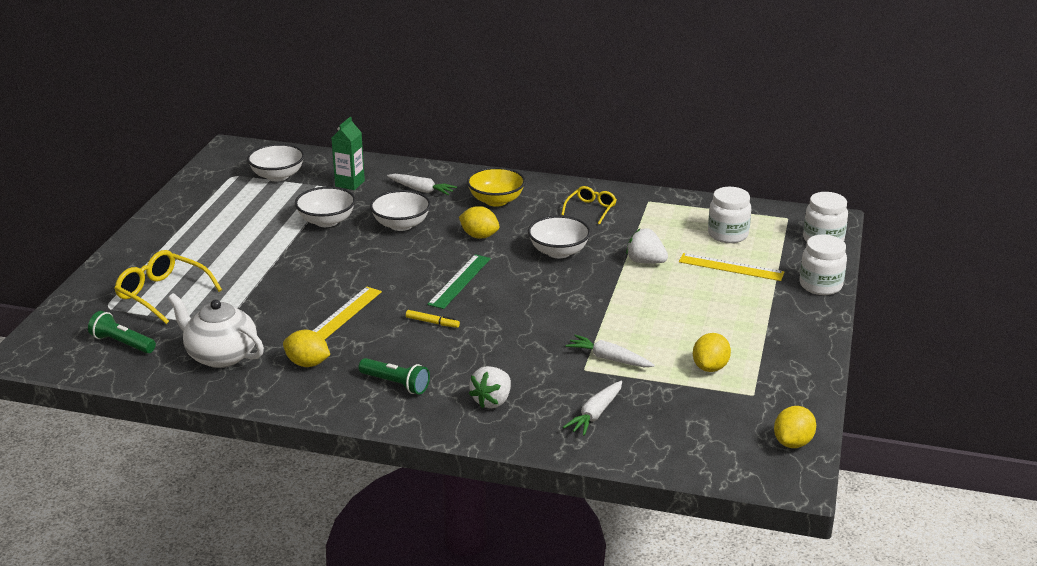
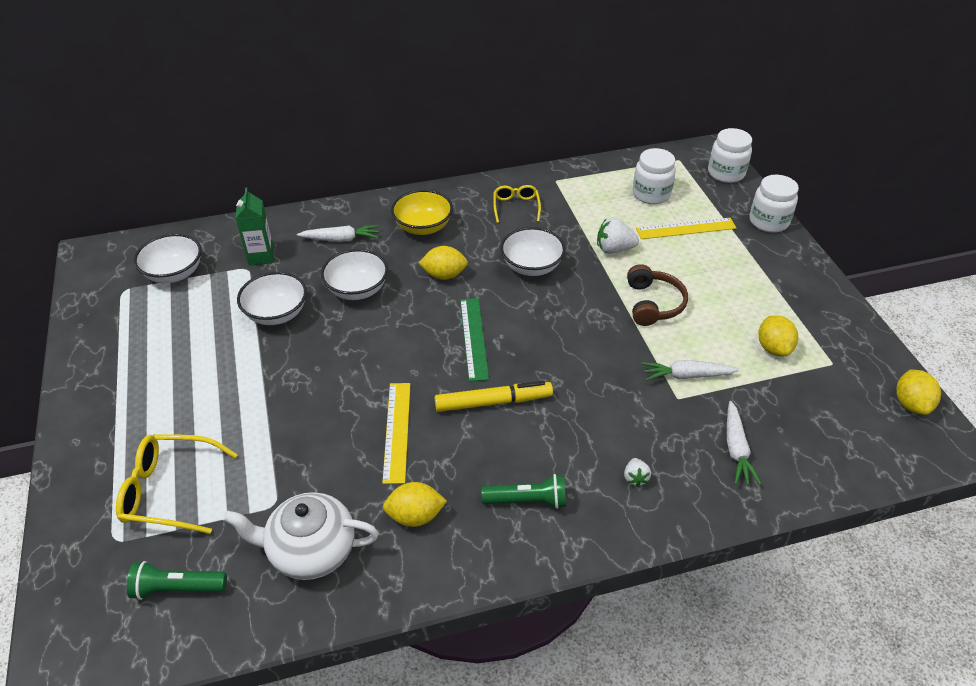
camera: 30 degrees left, 15 degrees up
yellow marker [406,310,460,328] -> yellow marker [435,381,553,412], size x1.89
white strawberry [469,366,511,408] -> white strawberry [624,458,651,487], size x0.58
none -> brown headphones [627,264,688,326]

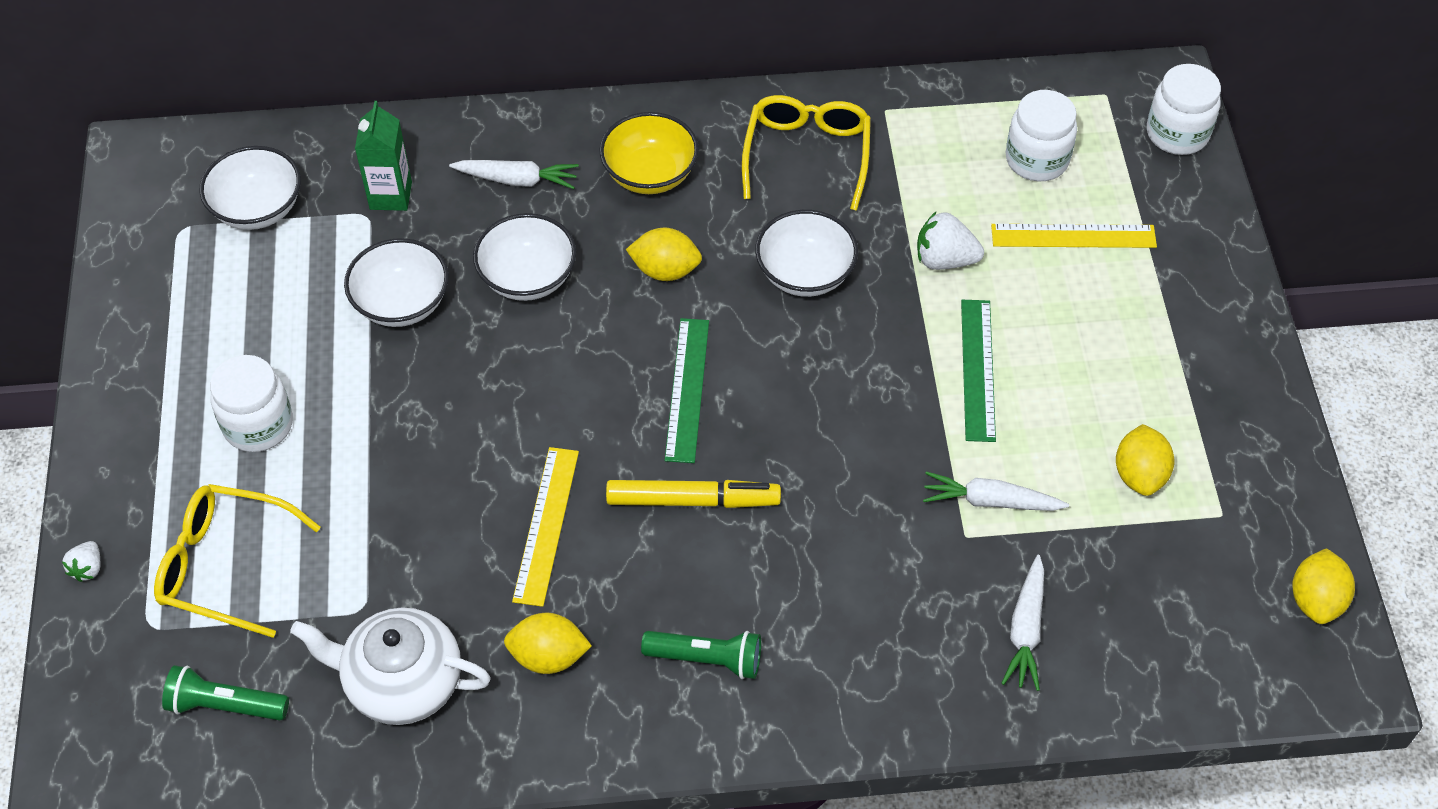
camera: 10 degrees right, 10 degrees up
yellow glasses [493,185,541,223] -> yellow glasses [742,95,871,211], size x1.62
white strawberry [624,458,651,487] -> white strawberry moved to [62,541,100,582]
brown headphones [627,264,688,326] -> green ruler [961,300,996,442]
white jar [749,175,799,233] -> white jar moved to [210,355,293,452]

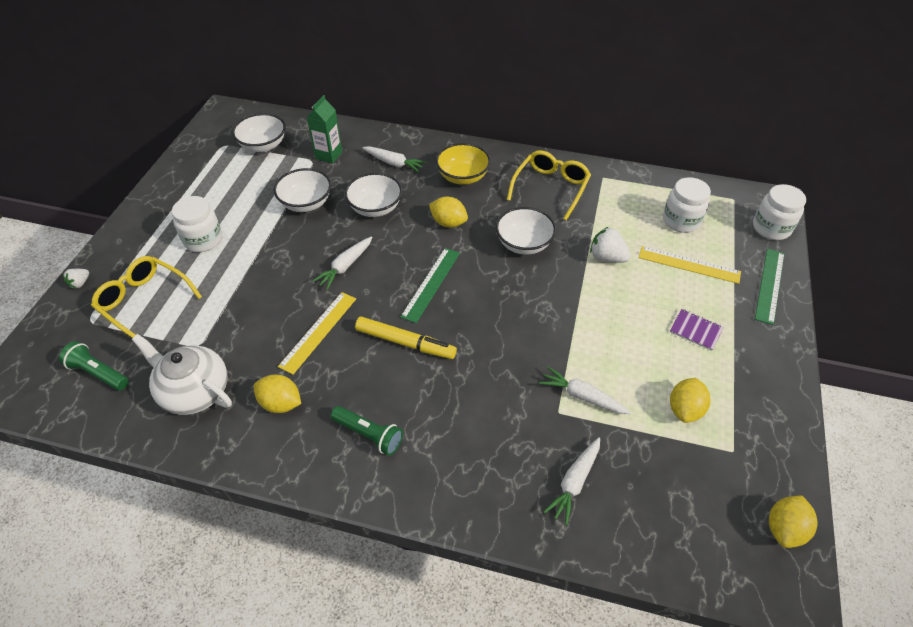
camera: 20 degrees right, 5 degrees down
green ruler [961,300,996,442] -> green ruler moved to [755,249,784,325]
none -> white carrot [312,236,372,290]
none -> purple notebook [670,309,724,351]

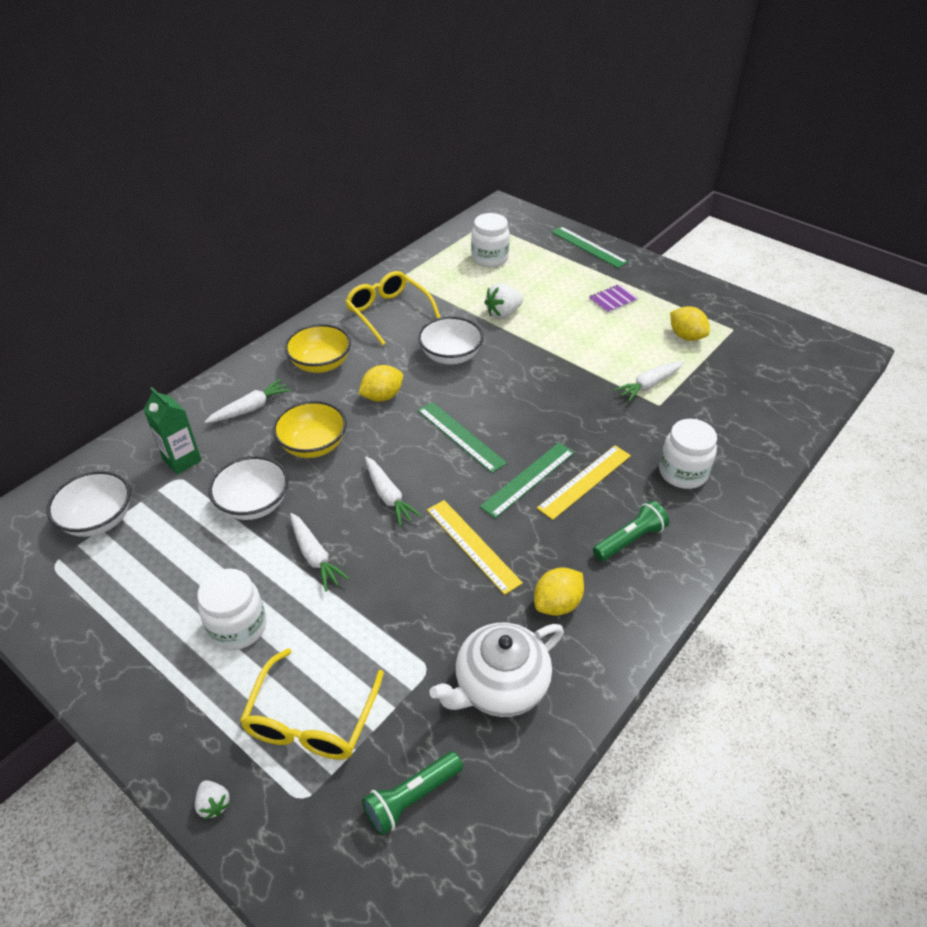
camera: 65 degrees left, 5 degrees down
yellow glasses [91,256,202,338] -> yellow glasses turned 45 degrees counterclockwise [240,648,384,760]
white bowl [345,173,402,217] -> yellow bowl [273,401,347,458]
yellow marker [355,317,457,359] -> green ruler [480,443,574,518]
white carrot [544,437,600,525] -> white carrot moved to [290,513,350,591]
yellow ruler [639,246,741,284] -> yellow ruler moved to [537,445,631,520]
white jar [753,184,806,240] -> white jar moved to [659,419,717,489]
yellow lemon [769,495,818,548] -> none

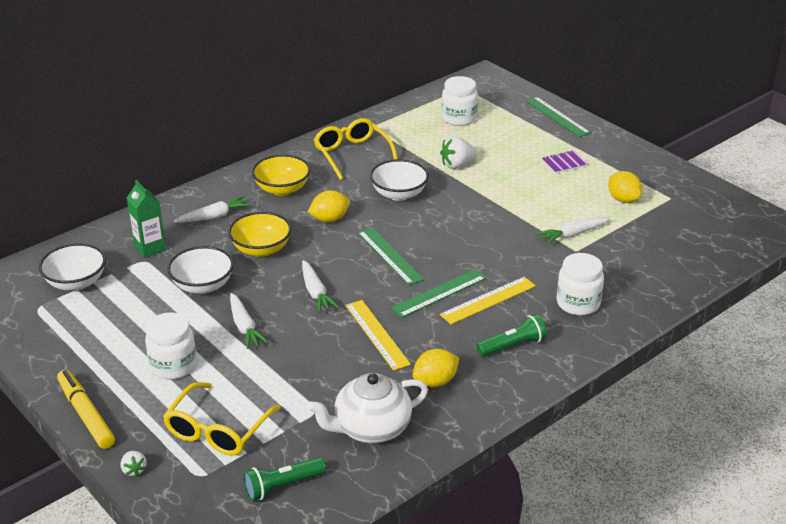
camera: 10 degrees right, 10 degrees down
none -> yellow marker [57,370,115,449]

